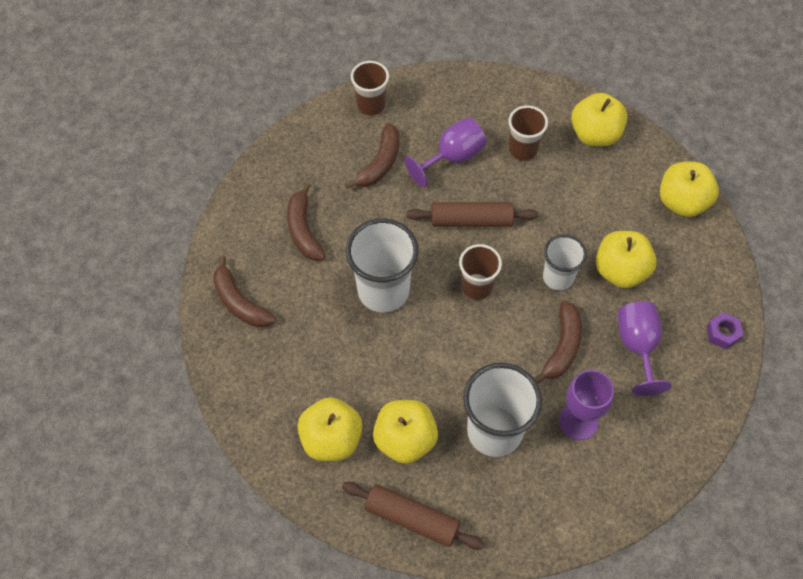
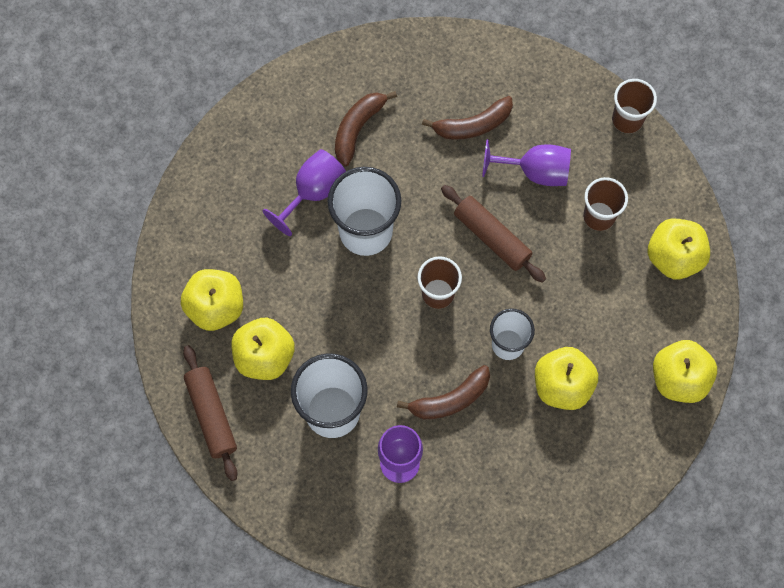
camera: 45 degrees right, 10 degrees up
brown banana [213,256,276,327] -> none
brown cup [351,61,389,116] -> brown cup moved to [612,79,657,133]
purple goblet [618,301,672,396] -> purple goblet moved to [263,149,346,236]
purple nut [707,312,743,349] -> none

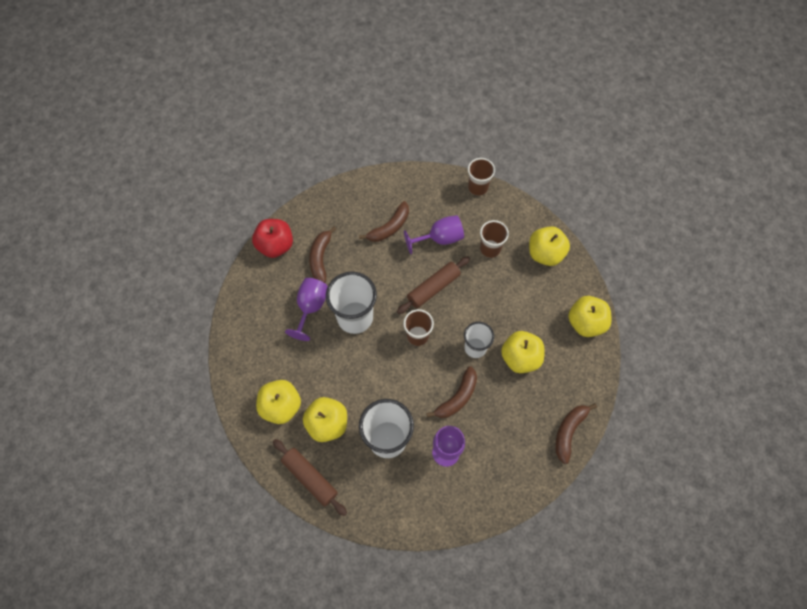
camera: 25 degrees left, 5 degrees down
brown rolling pin [441,185,546,283] -> brown rolling pin turned 60 degrees counterclockwise [397,256,470,314]
none -> red apple [252,219,293,258]
none -> brown banana [555,403,597,464]

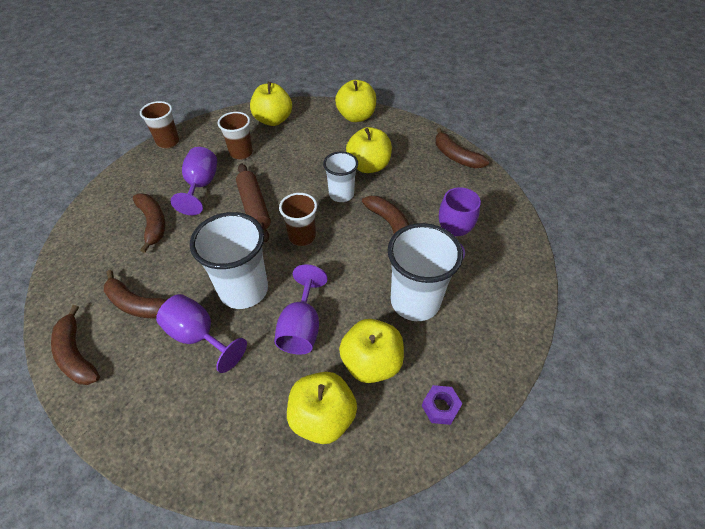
camera: 70 degrees left, 15 degrees down
red apple [252,219,293,258] -> brown banana [51,305,100,385]
brown rolling pin [273,439,347,516] -> purple nut [422,385,462,425]
none -> purple goblet [274,264,328,355]

